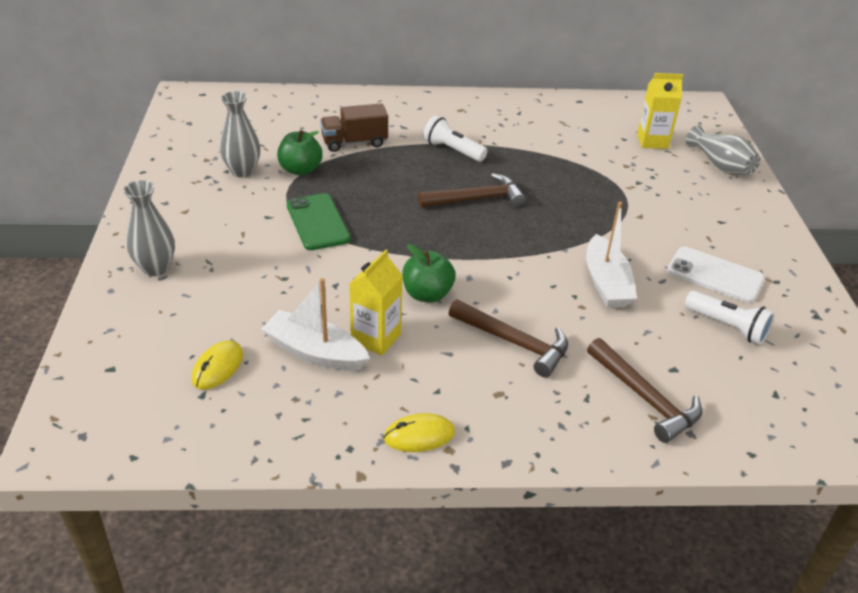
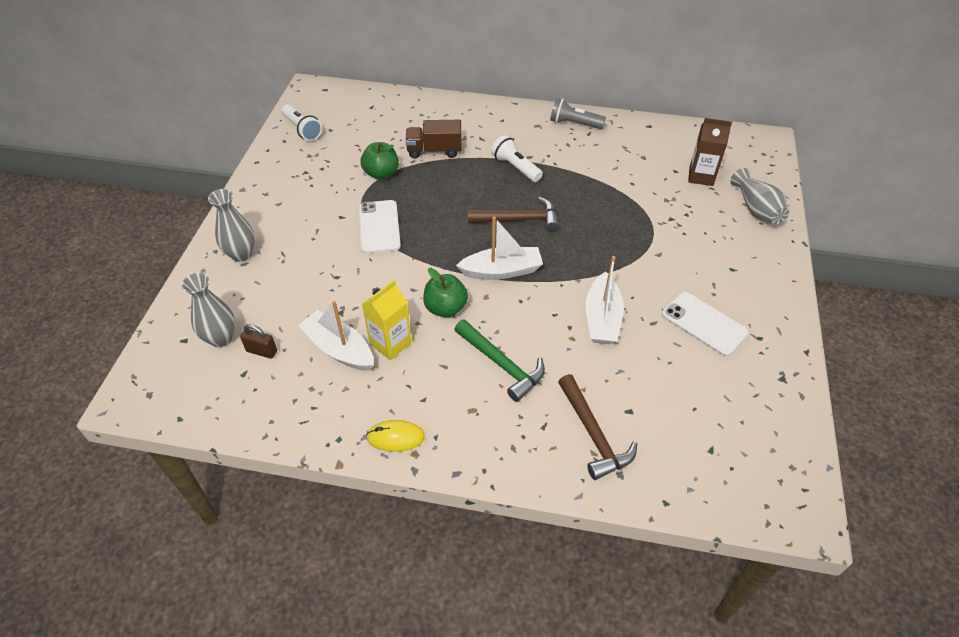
camera: 15 degrees right, 10 degrees up
yellow mouse [192,340,243,390] -> brown padlock [240,324,277,359]
grey vase [220,91,260,178] -> grey vase moved to [181,273,235,347]
green phone [287,193,351,250] -> white phone [359,200,401,254]
brown hammer [449,300,568,377] -> green hammer [454,319,545,402]
yellow carton [637,73,683,149] -> brown carton [688,118,732,186]
white flashlight [685,291,775,345] -> white flashlight moved to [282,104,322,141]
none -> white boat [456,217,543,280]
none -> grey flashlight [550,98,606,129]

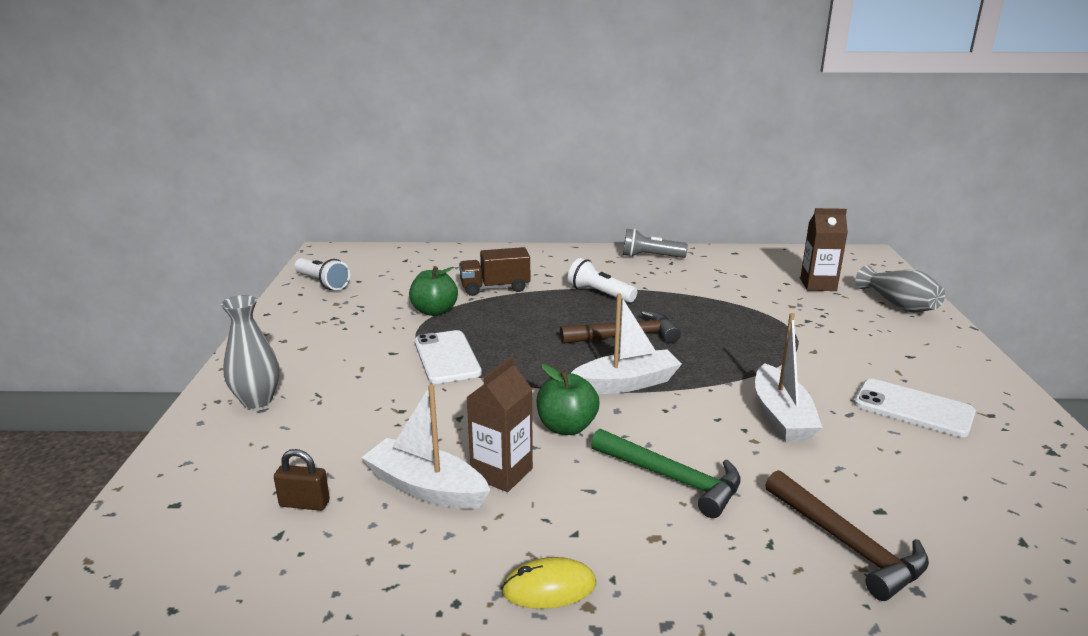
camera: 10 degrees left, 25 degrees down
grey vase [181,273,235,347] -> none
yellow carton [362,280,412,360] -> brown carton [467,356,533,492]

